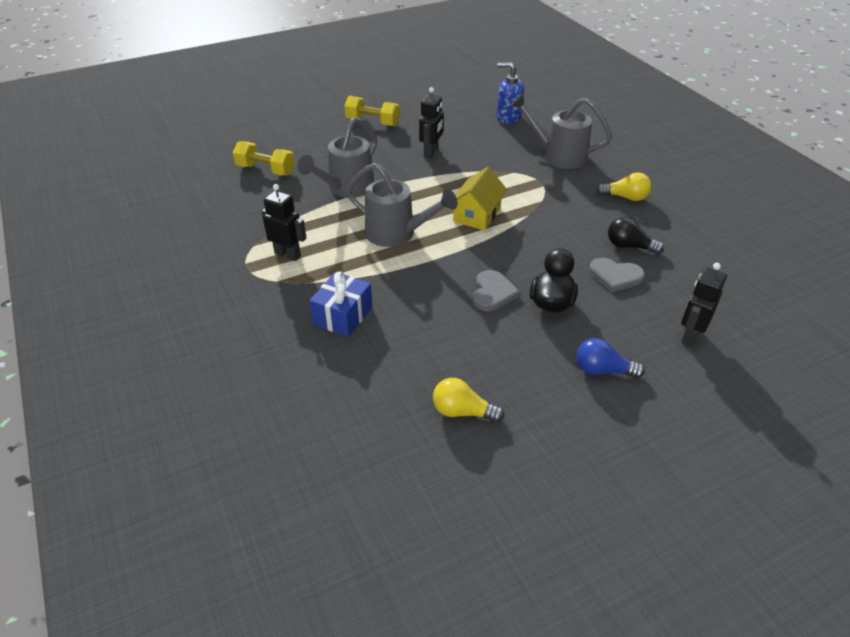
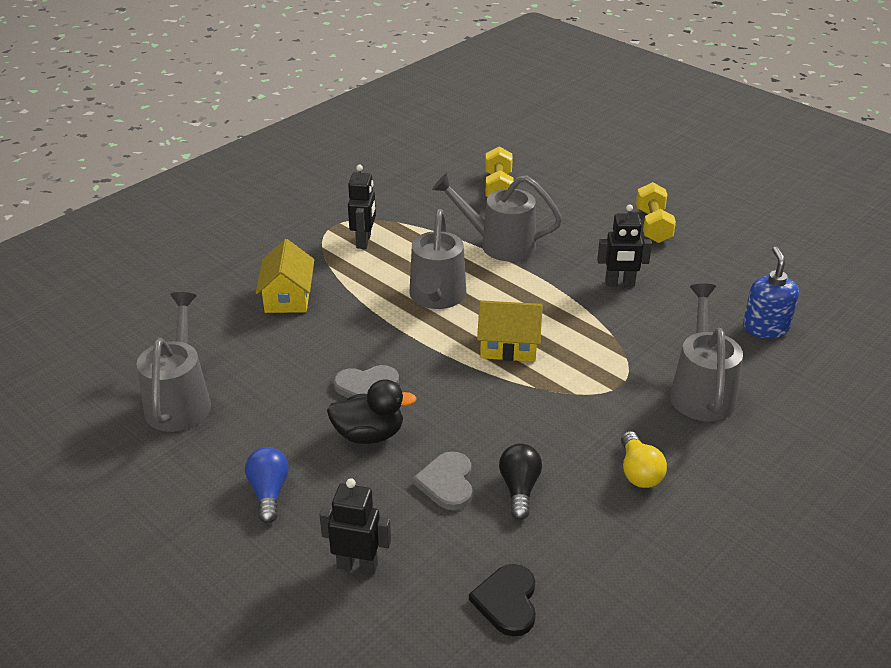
camera: 70 degrees right, 5 degrees down
blue gift [309,271,372,337] -> yellow house [256,239,314,313]
yellow light bulb [433,378,504,422] -> grey watering can [137,292,211,432]
none -> black heart [469,564,536,636]

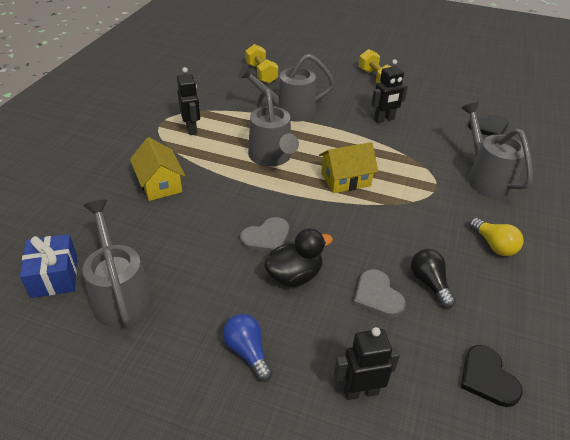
camera: 25 degrees left, 5 degrees up
blue soap dispenser [743,247,799,338] -> black heart [468,115,509,136]
none -> blue gift [20,234,77,298]

